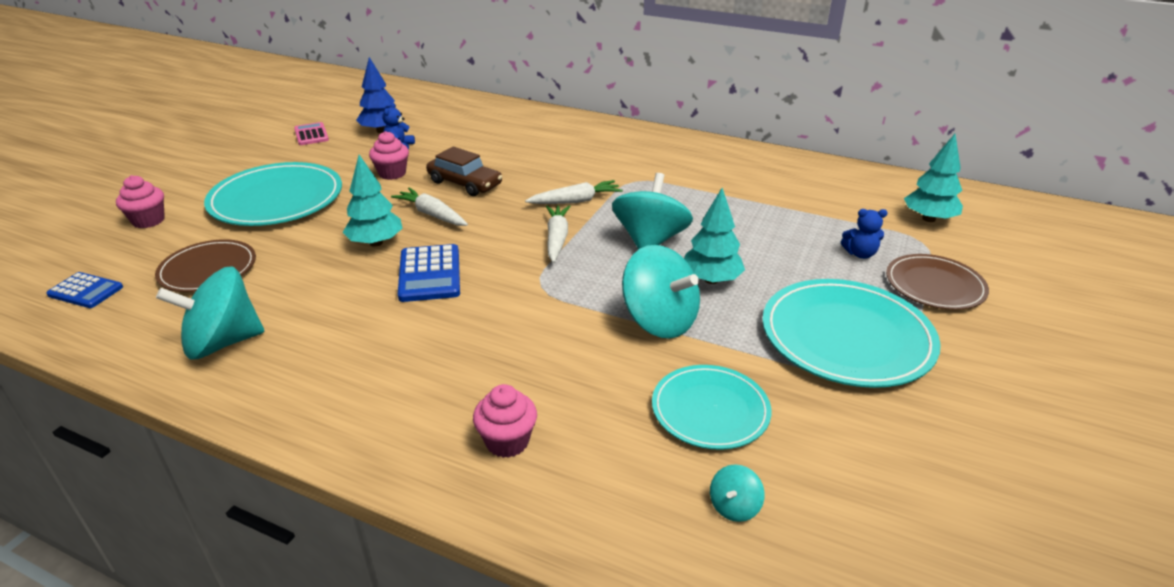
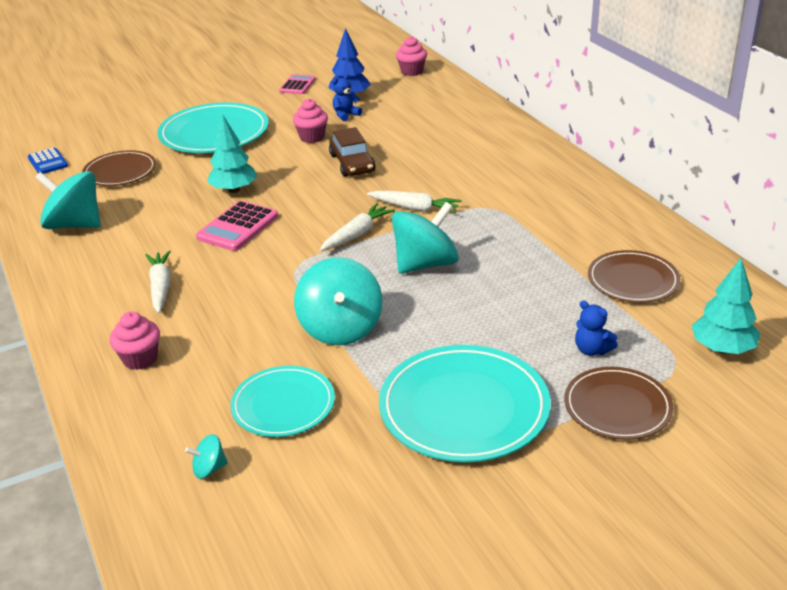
camera: 40 degrees right, 0 degrees up
pink cupcake [116,175,165,228] -> pink cupcake moved to [396,36,427,76]
white carrot [391,188,468,226] -> white carrot moved to [146,250,171,313]
blue calculator [398,244,460,302] -> pink calculator [196,201,278,251]
turquoise tree [684,188,745,284] -> none
none -> brown plate [588,250,680,303]

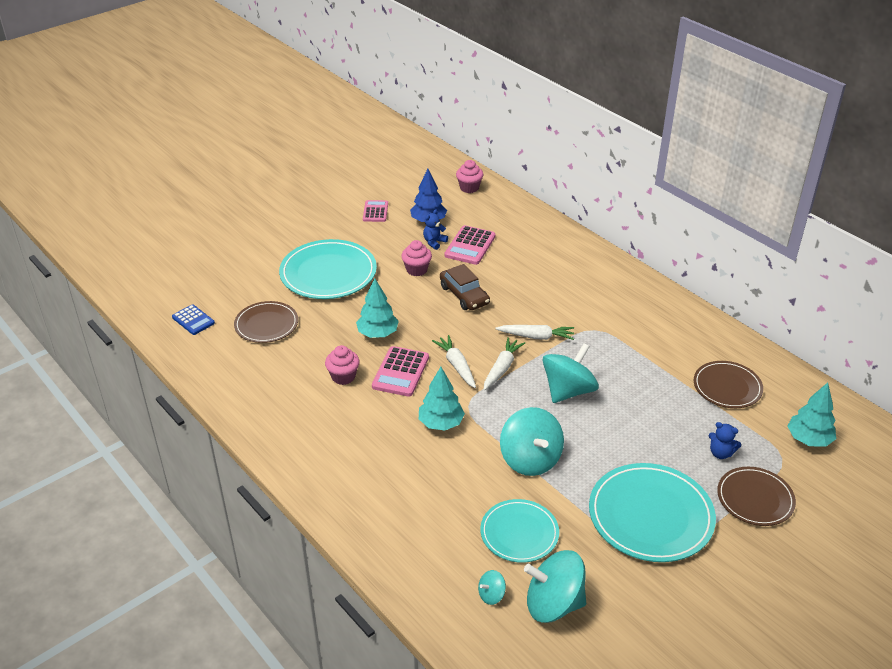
camera: 15 degrees left, 5 degrees up
turquoise spinning top [35,171,100,229] -> turquoise spinning top moved to [524,550,586,623]
pink cupcake [109,311,160,370] -> pink cupcake moved to [325,345,360,385]
white carrot [146,250,171,313] -> white carrot moved to [432,335,476,388]
none -> turquoise tree [419,367,465,430]
none -> pink calculator [445,225,495,265]

